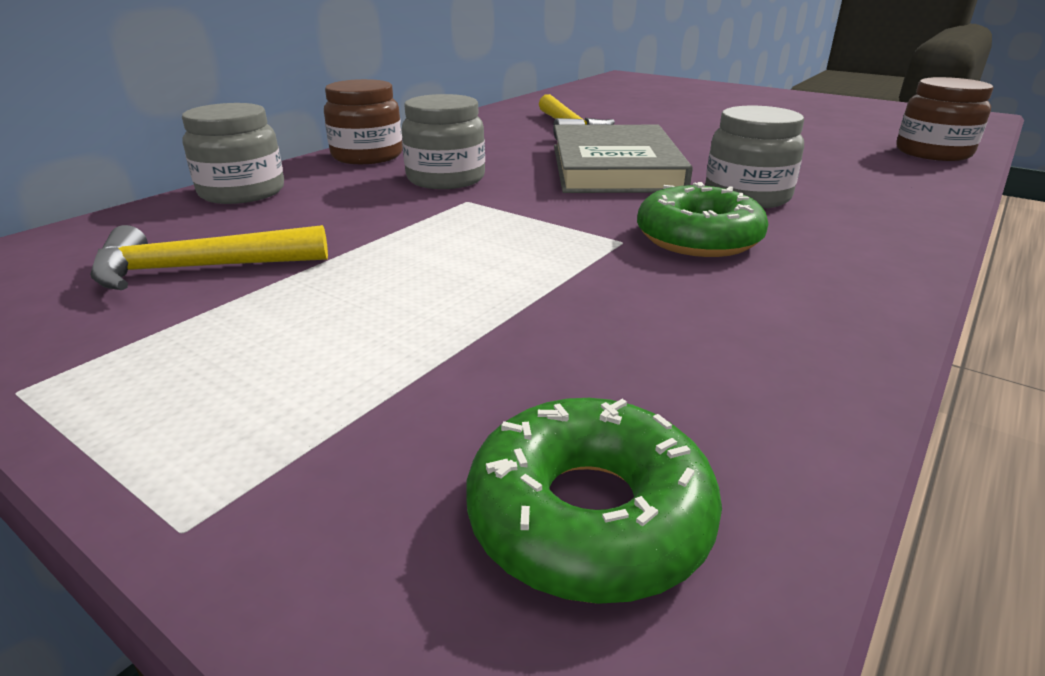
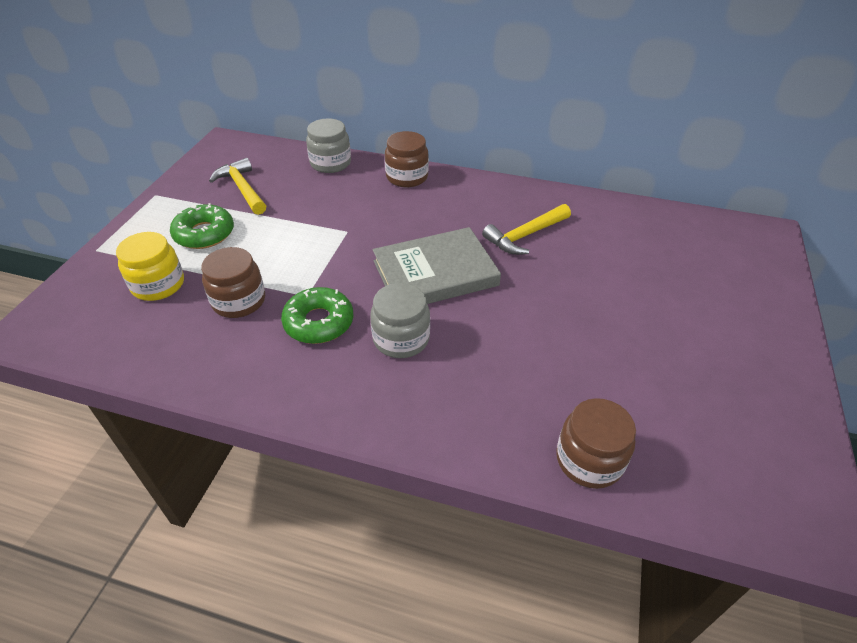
camera: 70 degrees right, 15 degrees up
grey jar [402,94,485,189] -> none
green donut [466,398,722,604] -> green donut moved to [170,203,234,249]
none -> yellow jar [116,232,184,301]
none -> brown jar [201,247,265,318]

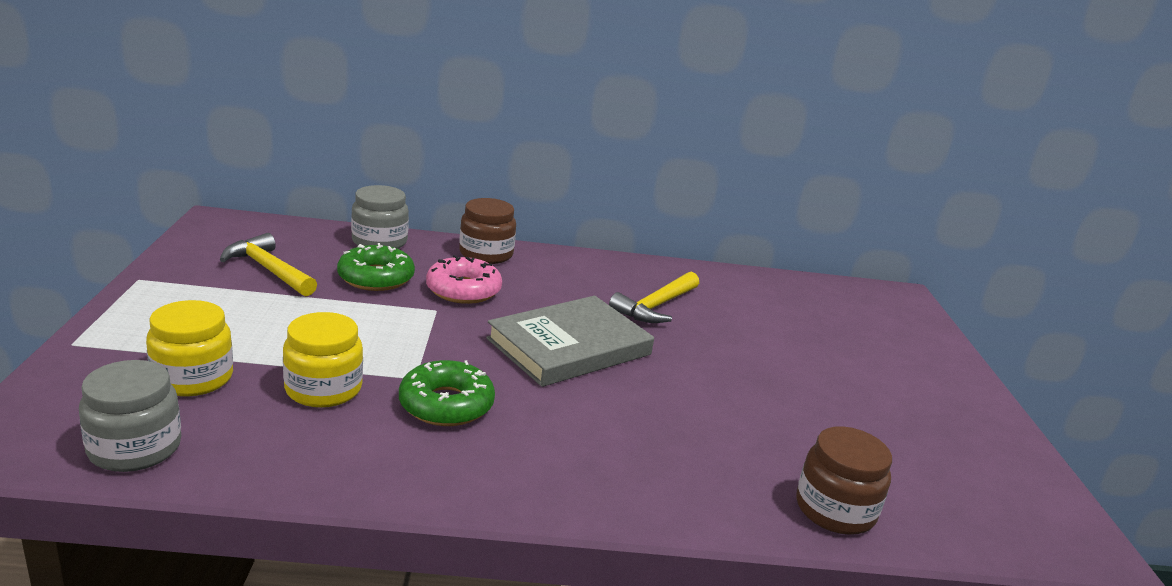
camera: 20 degrees left, 20 degrees down
green donut [170,203,234,249] -> green donut moved to [337,243,415,291]
brown jar [201,247,265,318] -> yellow jar [283,312,363,408]
grey jar [370,283,430,358] -> grey jar moved to [79,360,181,472]
none -> pink donut [426,255,502,304]

